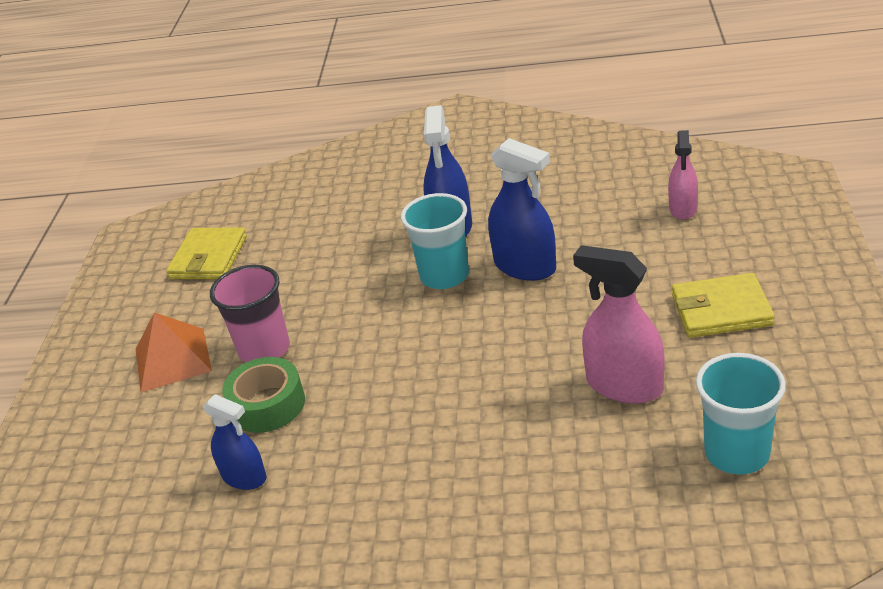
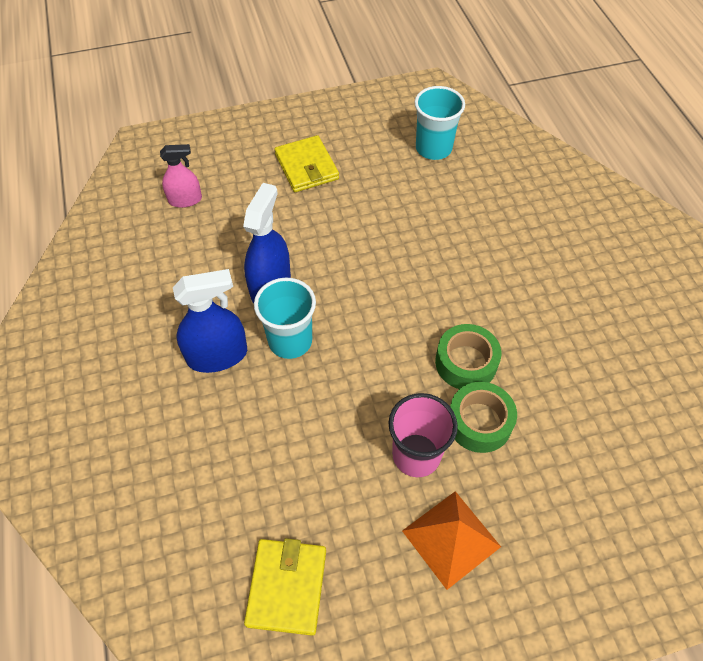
camera: 115 degrees left, 20 degrees up
yellow wallet [166,227,247,279] -> yellow wallet turned 75 degrees counterclockwise [244,538,326,636]
blue spray bottle [203,394,267,490] -> none
pink spray bottle [573,245,665,404] -> none
none -> green tape [435,324,501,389]

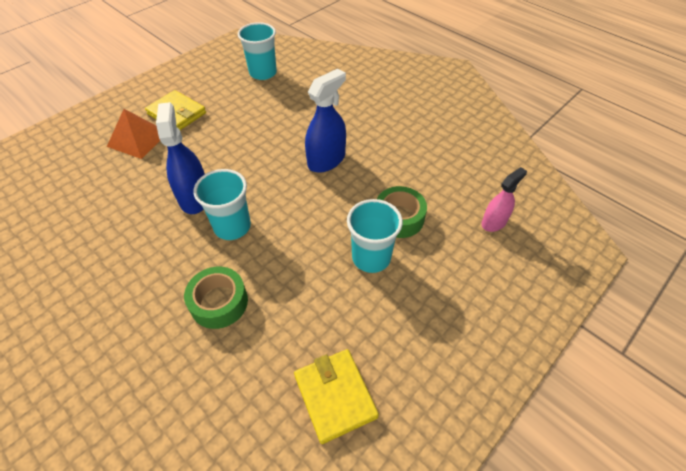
camera: 30 degrees left, 5 degrees down
pink spray bottle [160,144,202,208] -> pink spray bottle moved to [482,167,527,232]
blue spray bottle [173,269,247,373] -> blue spray bottle moved to [305,69,346,173]
pink cup [388,393,458,477] -> turquoise cup [347,199,403,273]
orange pyramid [402,491,501,590] -> orange pyramid moved to [107,109,160,159]
green tape [435,324,501,389] -> green tape moved to [184,267,248,329]

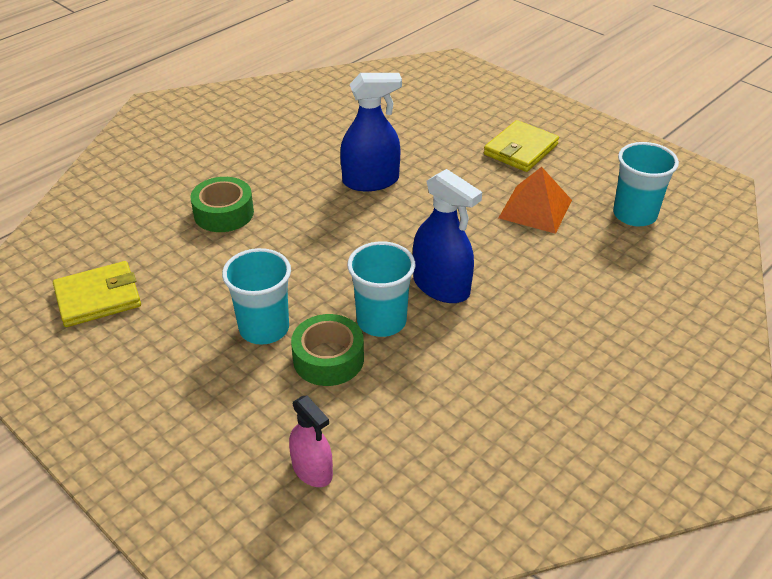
camera: 90 degrees right, 10 degrees down
orange pyramid [107,109,160,159] -> orange pyramid moved to [499,167,572,234]
turquoise cup [193,169,251,240] -> turquoise cup moved to [347,241,415,337]

